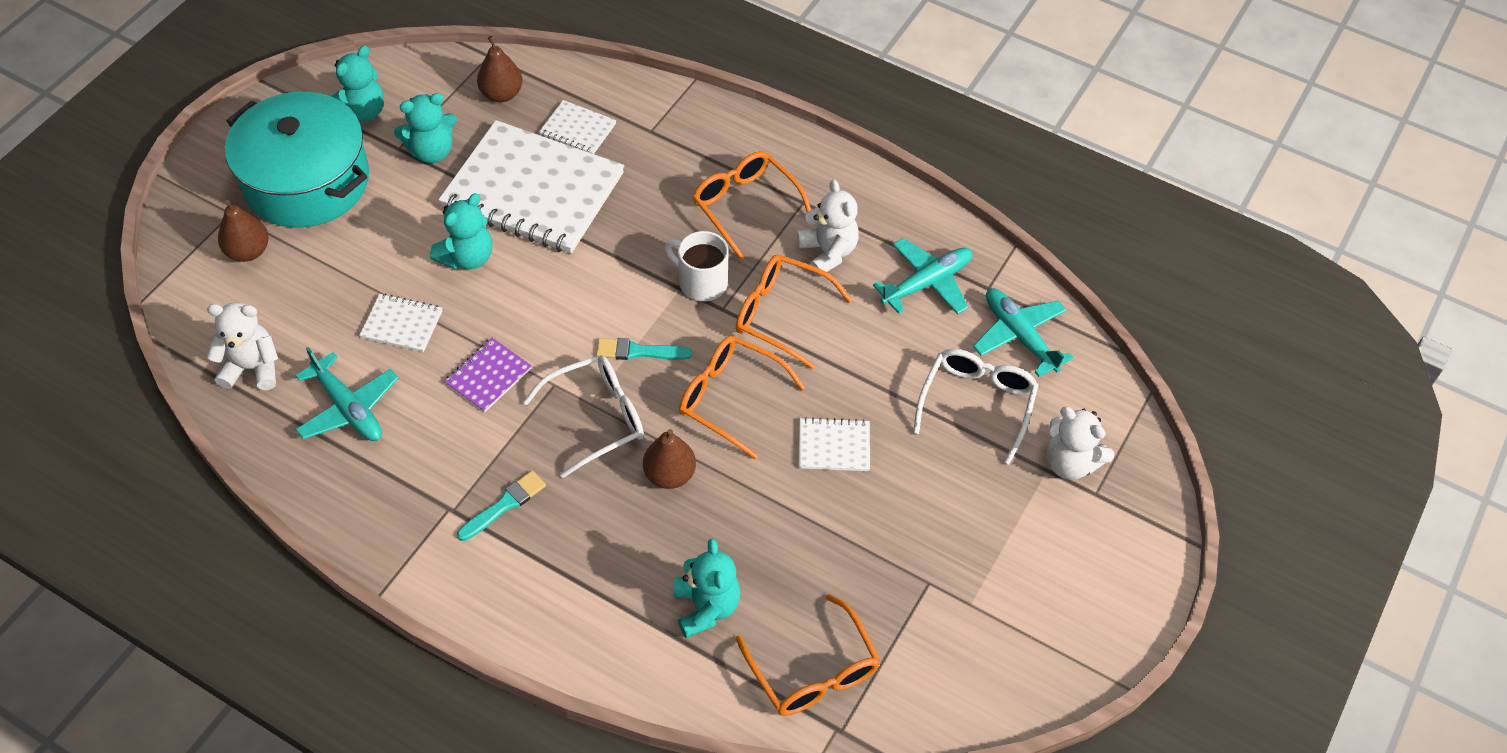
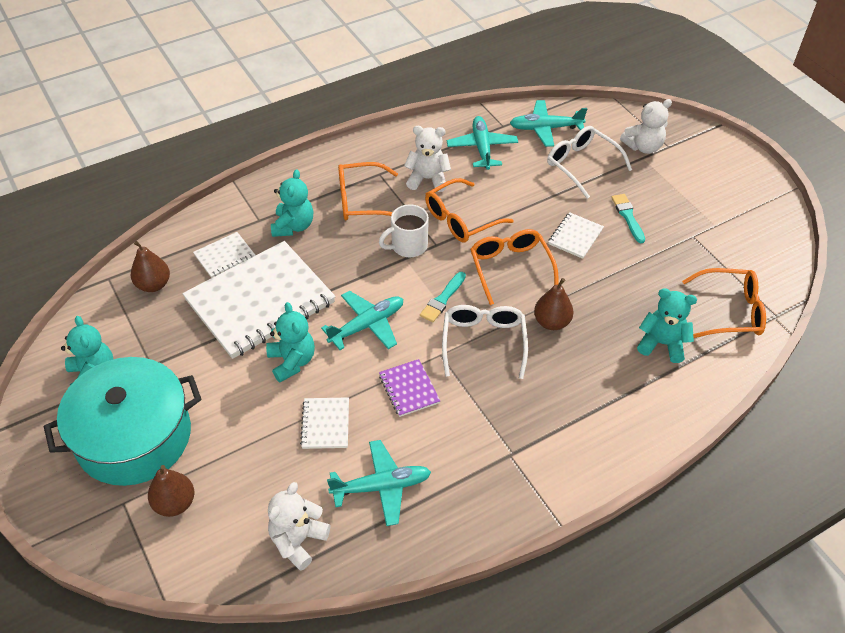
camera: 60 degrees left, 5 degrees down
white notebook [359,293,442,352] -> white notebook turned 45 degrees counterclockwise [300,397,349,449]
turquoise teddy bear [394,93,457,163] -> turquoise teddy bear moved to [271,170,313,237]
turquoise brush [457,471,546,541] -> turquoise brush moved to [611,194,645,243]
orange glasses [679,336,805,459] -> orange glasses turned 105 degrees clockwise [470,229,559,305]
none -> turquoise plane [321,291,403,350]

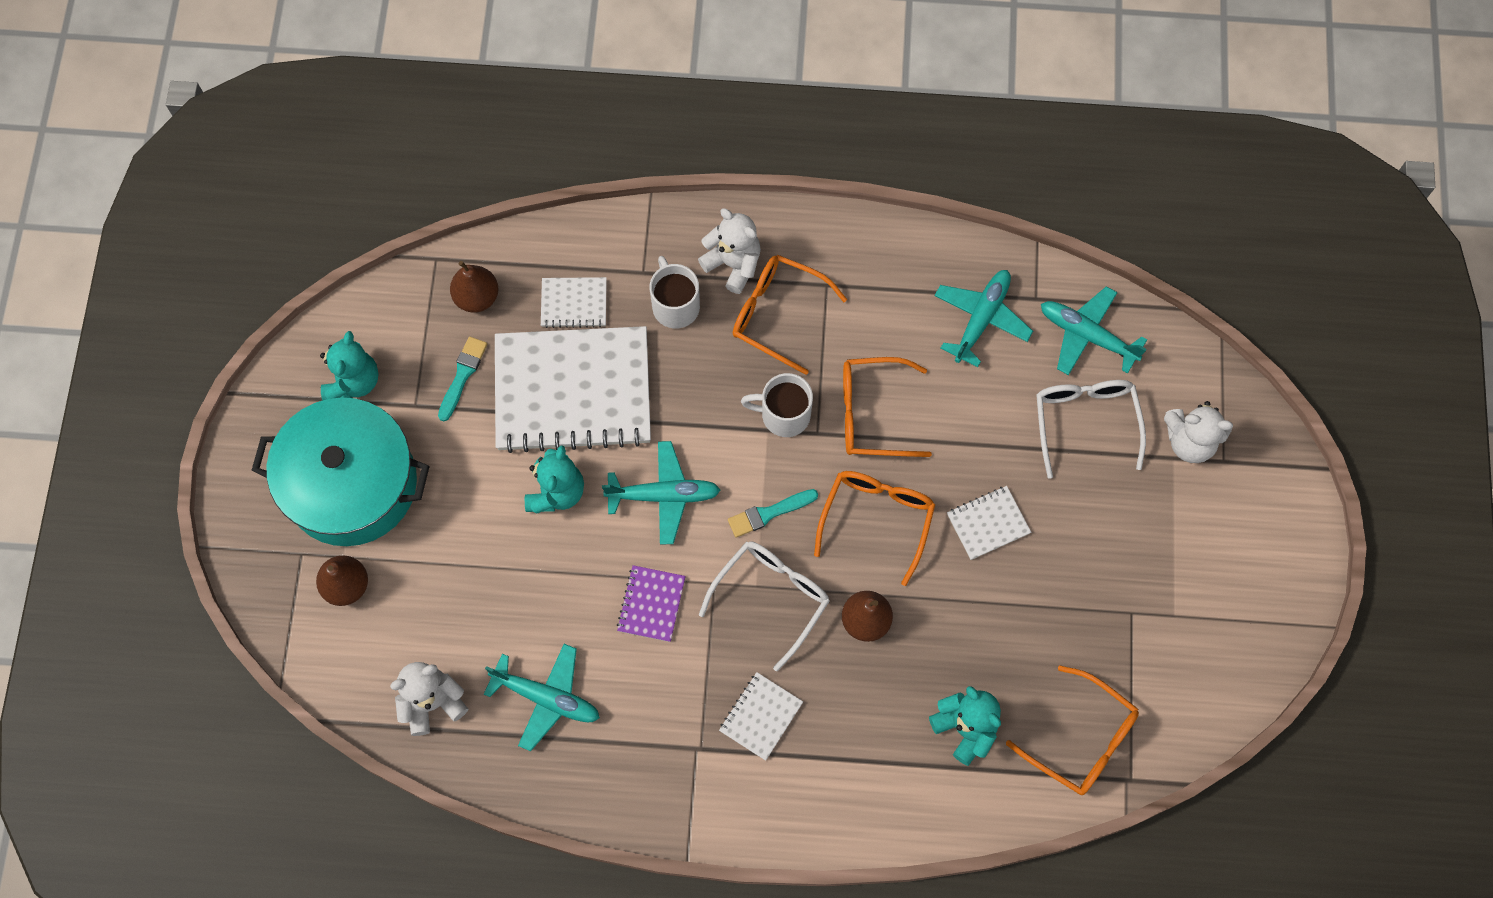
camera: 35 degrees right, 20 degrees up
turquoise teddy bear [271,170,313,237] -> white mug [650,256,700,329]
white notebook [300,397,349,449] -> white notebook moved to [719,672,803,761]
white teddy bear [404,126,451,192] -> white teddy bear moved to [698,208,761,294]
turquoise brush [611,194,645,243] -> turquoise brush moved to [438,336,487,422]

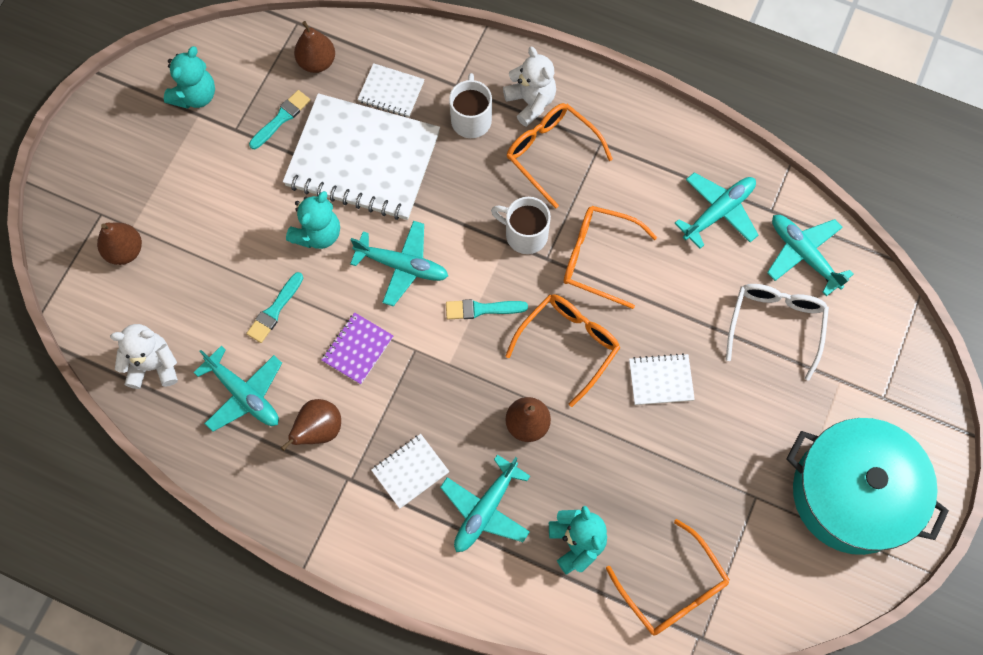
camera: 20 degrees right, 0 degrees up
turquoise pot [252,397,429,546] -> turquoise pot moved to [787,418,949,555]
white glasses [699,541,830,671] -> none
white teddy bear [1164,401,1233,463] -> none
none -> turquoise brush [246,272,303,343]
none -> brown pear [281,399,341,451]
none -> turquoise plane [440,455,530,552]

